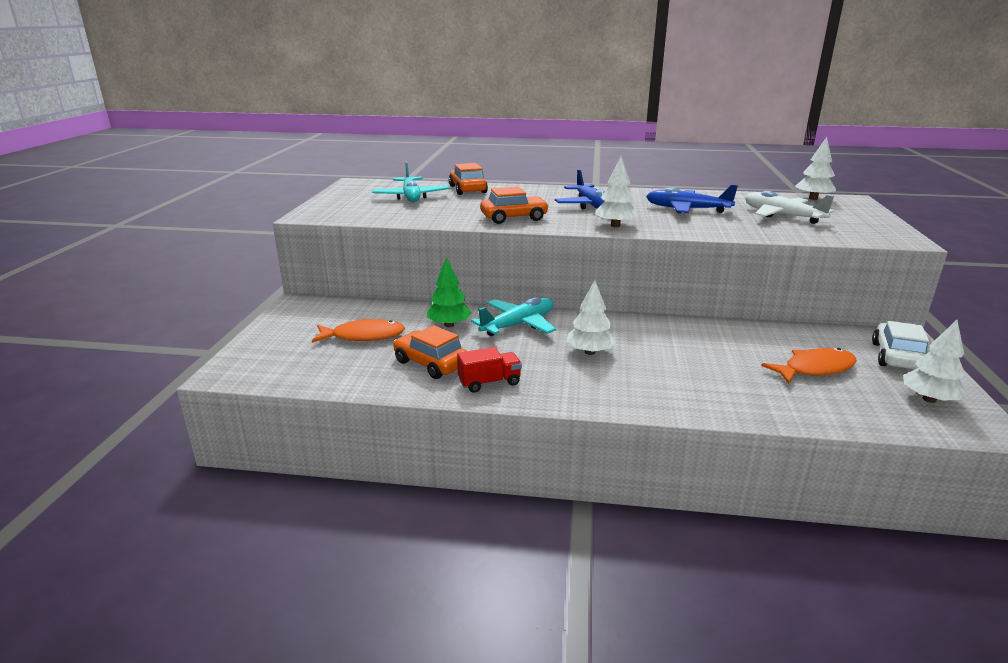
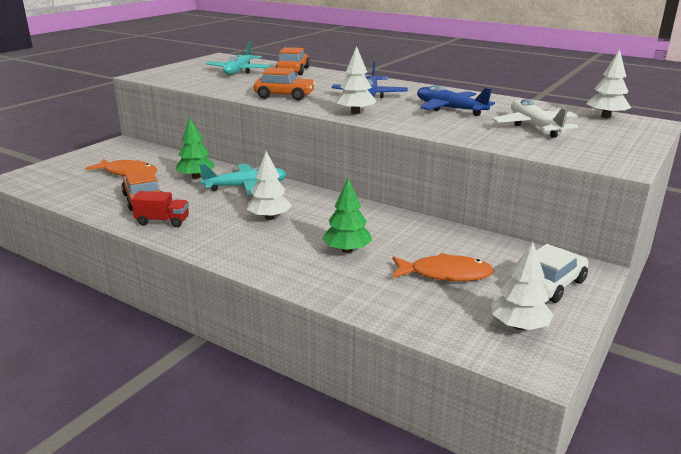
camera: 25 degrees right, 0 degrees up
none -> green tree [322,178,372,253]

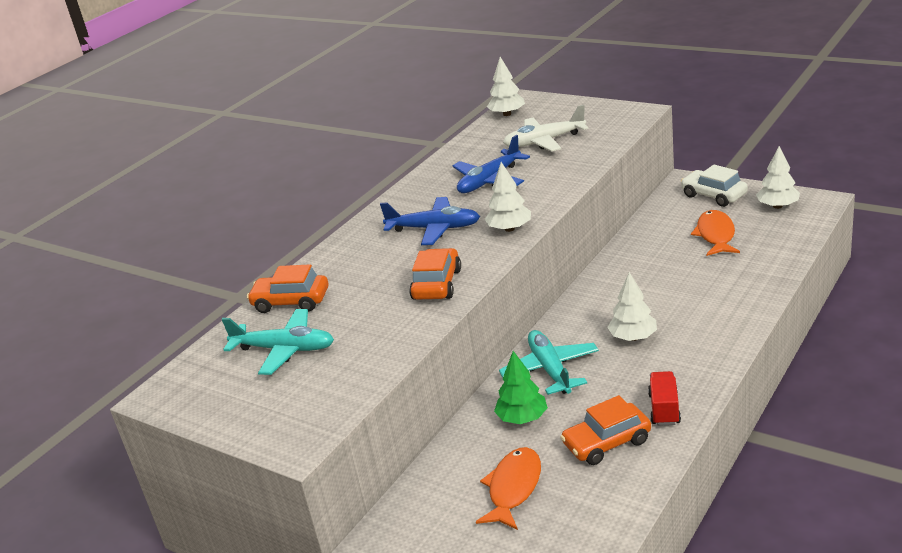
camera: 85 degrees left, 5 degrees up
green tree [322,178,372,253] -> none

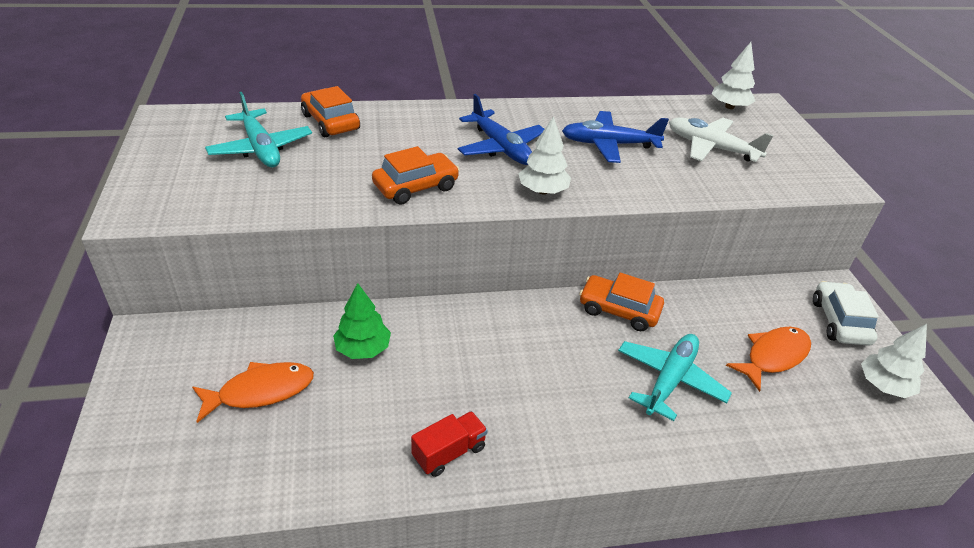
camera: 40 degrees right, 10 degrees up
turquoise plane [499,330,599,395] -> turquoise plane moved to [618,334,732,421]
orange car [560,395,651,465] -> orange car moved to [579,273,664,331]
white tree [607,272,657,341] -> none

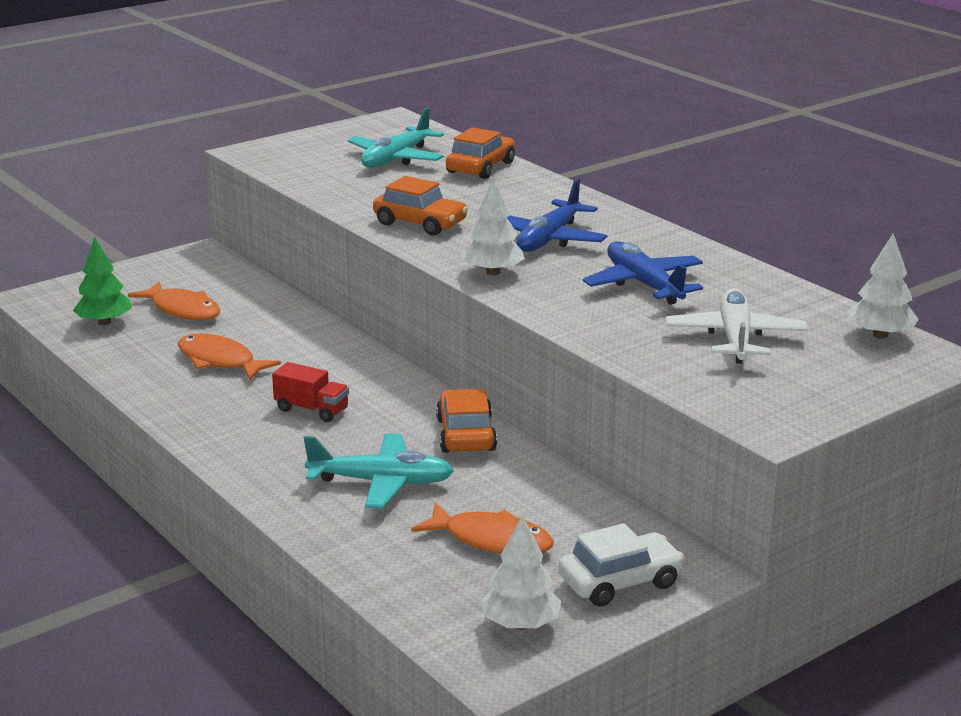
camera: 65 degrees right, 15 degrees down
green tree [333,283,391,359] -> green tree moved to [73,237,132,325]
red truck [411,411,488,477] -> red truck moved to [272,362,349,422]
none -> orange fish [178,333,281,380]

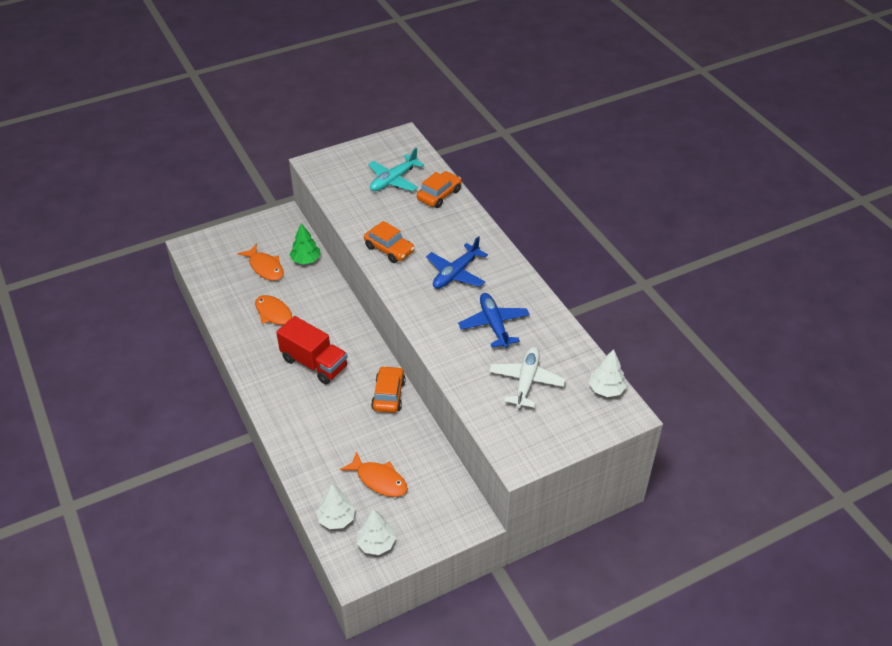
camera: 10 degrees right, 20 degrees up
green tree [73,237,132,325] -> green tree moved to [290,223,320,264]
red truck [272,362,349,422] -> red truck [276,316,347,384], size x1.79
turquoise plane [304,434,454,508] -> none
white tree [461,177,525,275] -> white tree moved to [316,484,355,529]
white car [558,523,685,606] -> none

